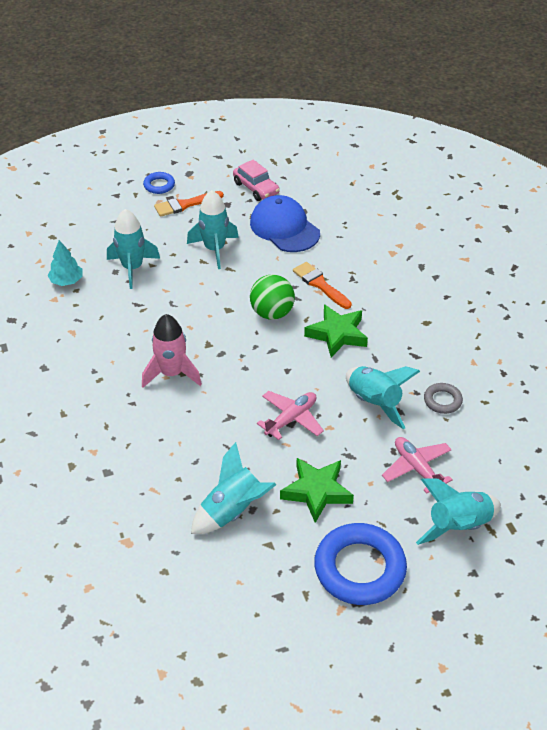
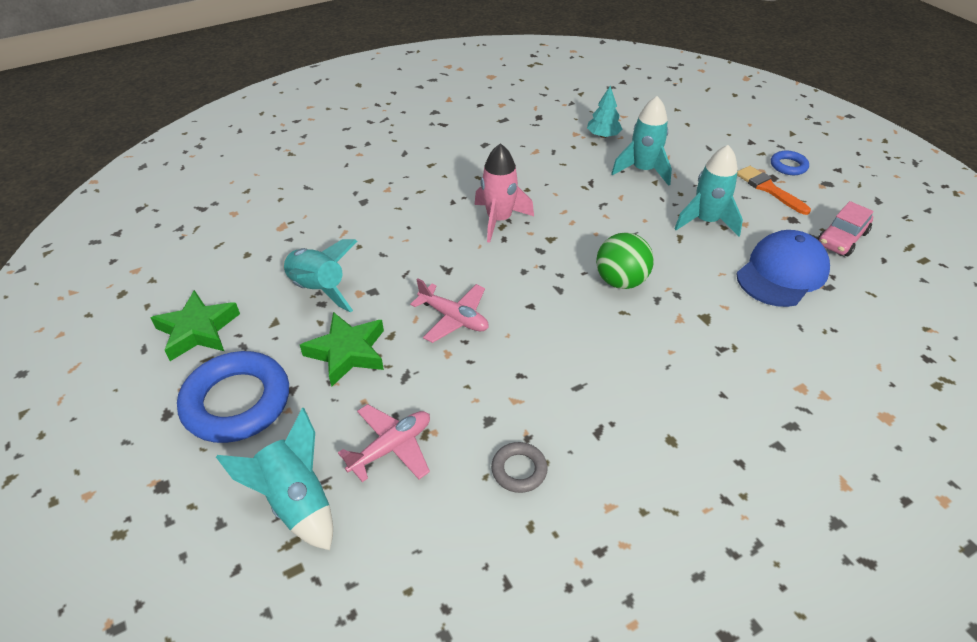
camera: 80 degrees right, 0 degrees up
orange brush [293,262,351,309] -> none
green star [304,304,368,357] -> green star moved to [151,290,240,361]
turquoise rocket [346,366,420,429] -> none

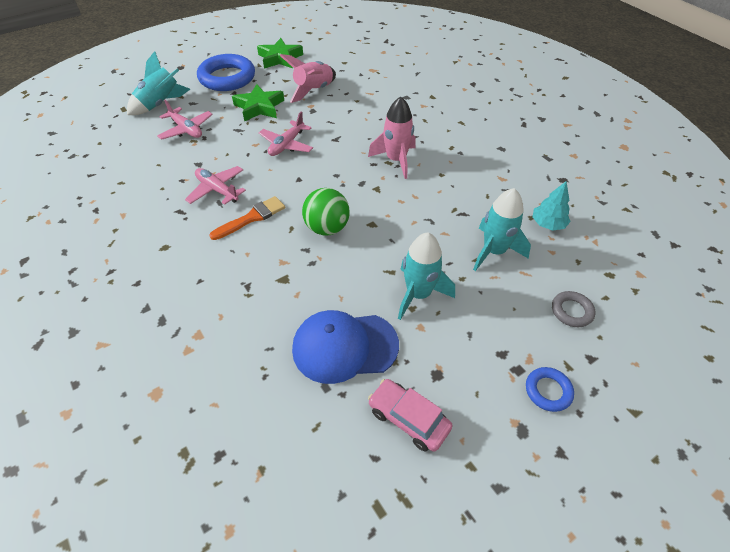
camera: 85 degrees right, 5 degrees up
turquoise rocket [283,239,357,312] -> pink rocket [280,54,336,103]
grey ring [491,442,548,493] -> grey ring moved to [552,291,595,327]
blue cap [736,230,830,307] -> blue cap turned 135 degrees clockwise [292,310,399,384]
orange brush [737,166,811,215] -> orange brush moved to [209,196,285,240]
none -> pink plane [185,166,246,205]

